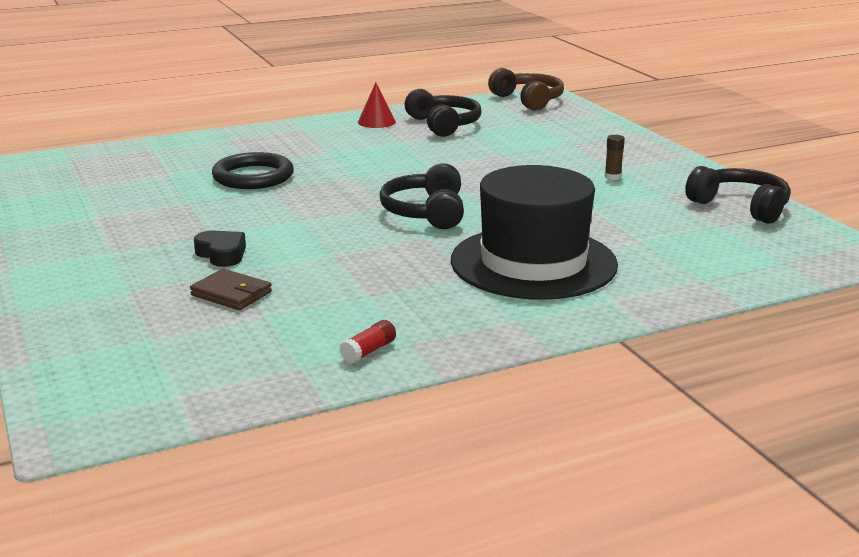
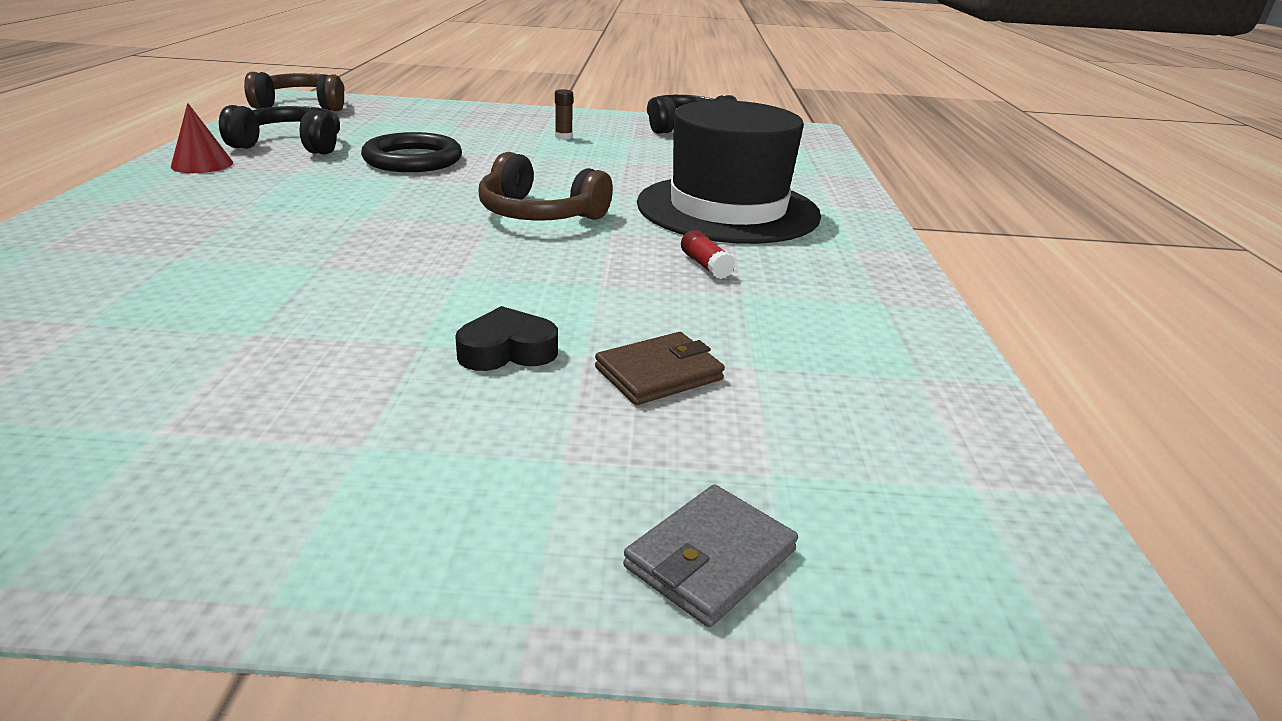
camera: 65 degrees left, 5 degrees up
black ring [212,152,294,189] -> black ring moved to [361,132,462,172]
red glue stick [339,320,396,364] -> red glue stick moved to [681,230,735,279]
black headphones [379,163,464,229] -> brown headphones [479,152,613,221]
none -> grey wallet [623,484,798,628]

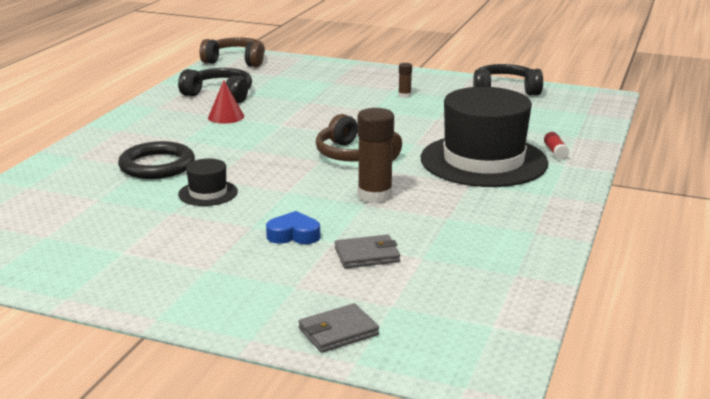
camera: 20 degrees right, 5 degrees down
red cone [171,103,233,173] -> red cone moved to [208,80,244,124]
black ring [361,132,462,172] -> black ring moved to [118,141,195,179]
black heart [455,306,558,371] -> blue heart [266,211,320,244]
brown wallet [595,332,725,405] -> grey wallet [335,235,400,268]
red glue stick [681,230,735,279] -> red glue stick moved to [544,132,569,160]
none -> black hat [178,159,238,206]
none -> brown glue stick [357,108,394,203]

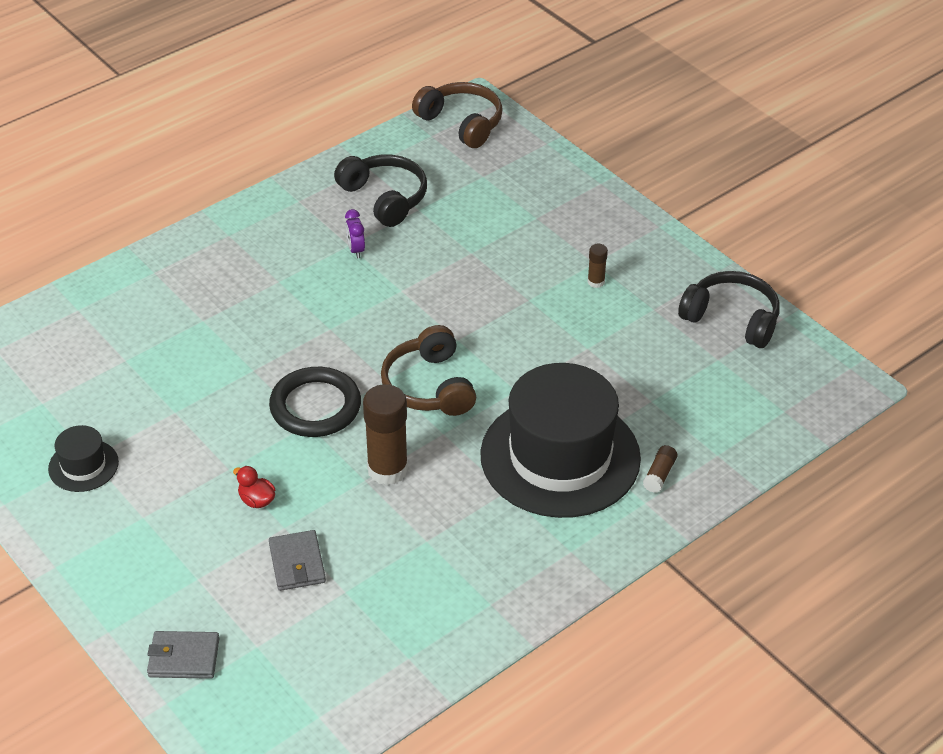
camera: 30 degrees right, 20 degrees up
black ring [118,141,195,179] -> black ring moved to [269,367,361,437]
black hat [178,159,238,206] -> black hat moved to [48,425,119,492]
red cone [208,80,244,124] -> purple clock [345,209,365,258]
blue heart [266,211,320,244] -> red duck [233,466,275,508]
grey wallet [335,235,400,268] -> grey wallet turned 60 degrees clockwise [269,530,326,591]
red glue stick [544,132,569,160] -> brown glue stick [643,445,678,493]

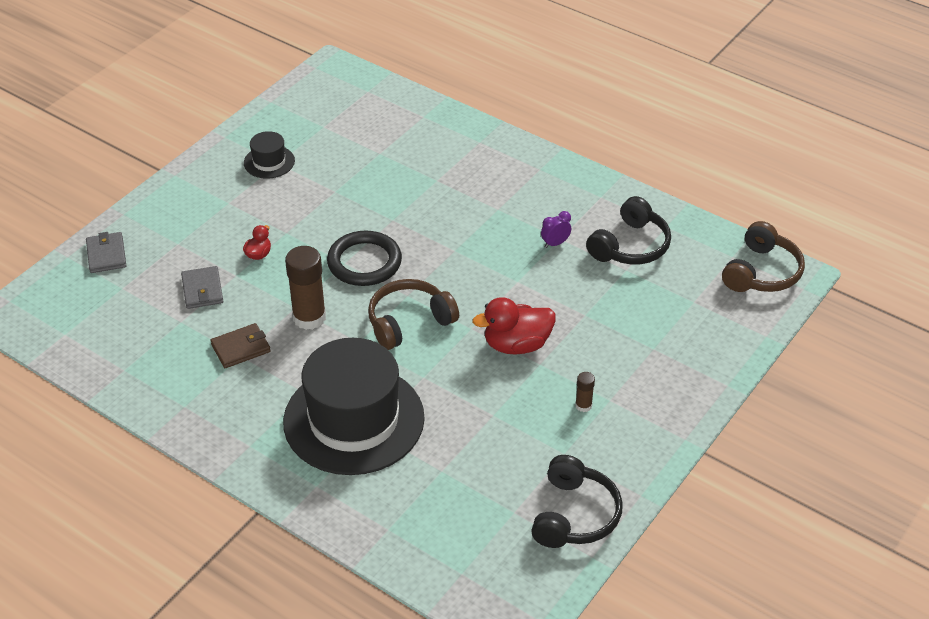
camera: 75 degrees right, 0 degrees up
grey wallet [269,530,326,591] -> grey wallet turned 75 degrees counterclockwise [181,266,223,309]
brown glue stick [643,445,678,493] -> none
none -> brown wallet [210,323,271,368]
none -> red duck [472,297,556,355]

